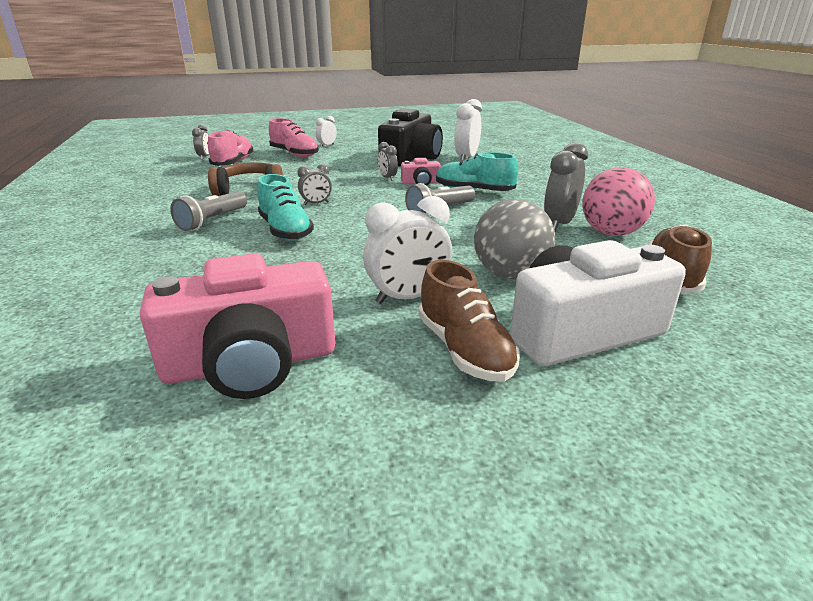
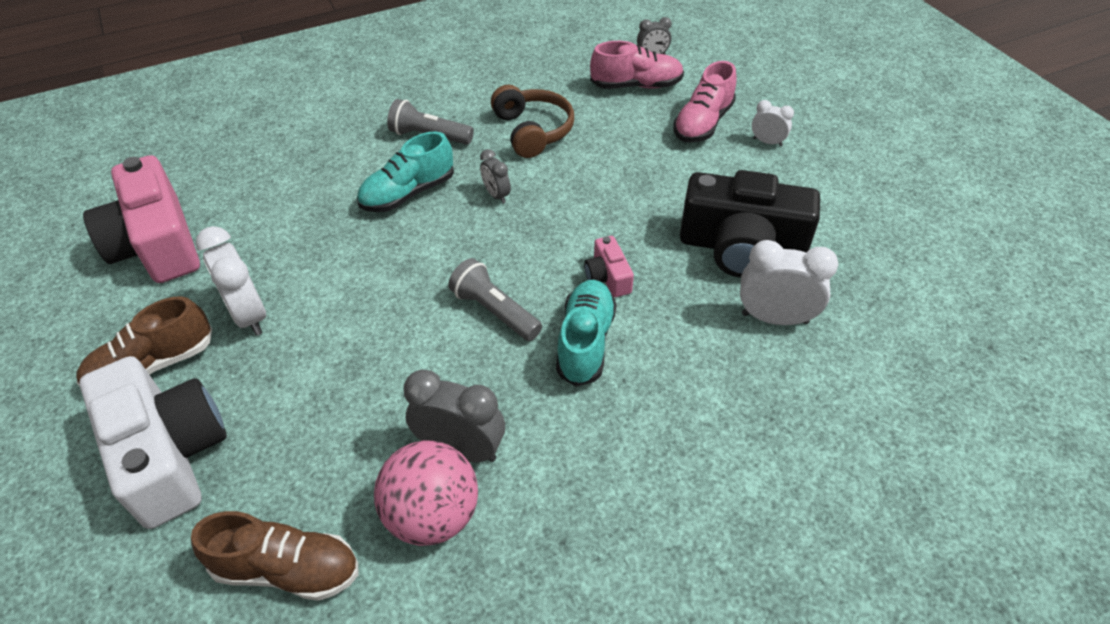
camera: 80 degrees right, 20 degrees up
grey clock [378,142,398,181] -> none
grey ball [474,199,555,279] -> none

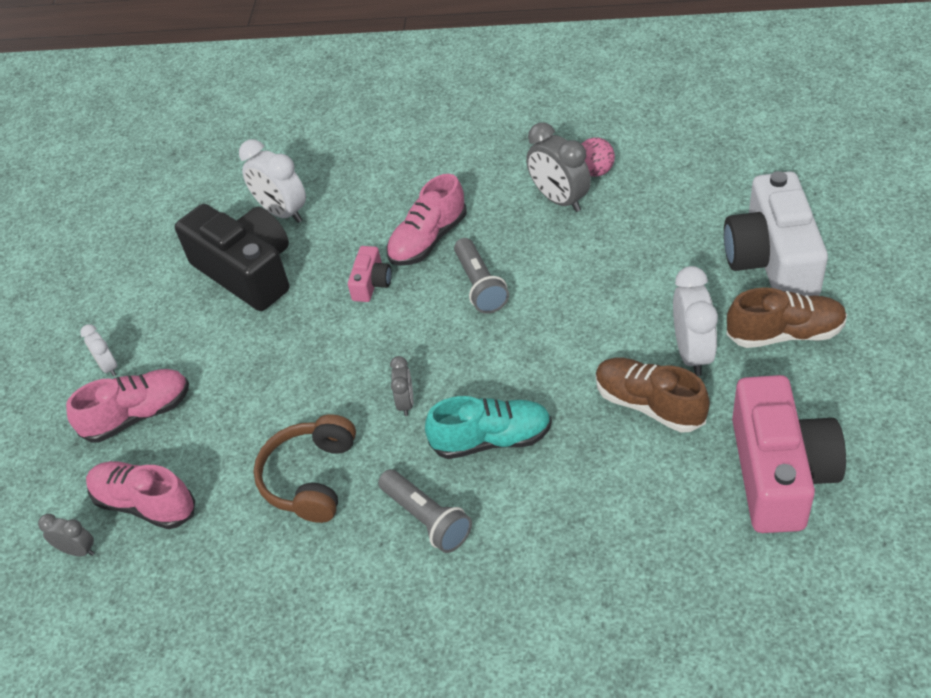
camera: 145 degrees left, 0 degrees up
brown shoe [191,511,359,601] -> brown shoe moved to [596,358,710,433]
pink ball [374,440,478,546] -> pink ball [582,137,615,177], size x0.56
turquoise shoe [556,280,616,387] -> pink shoe [387,174,467,266]

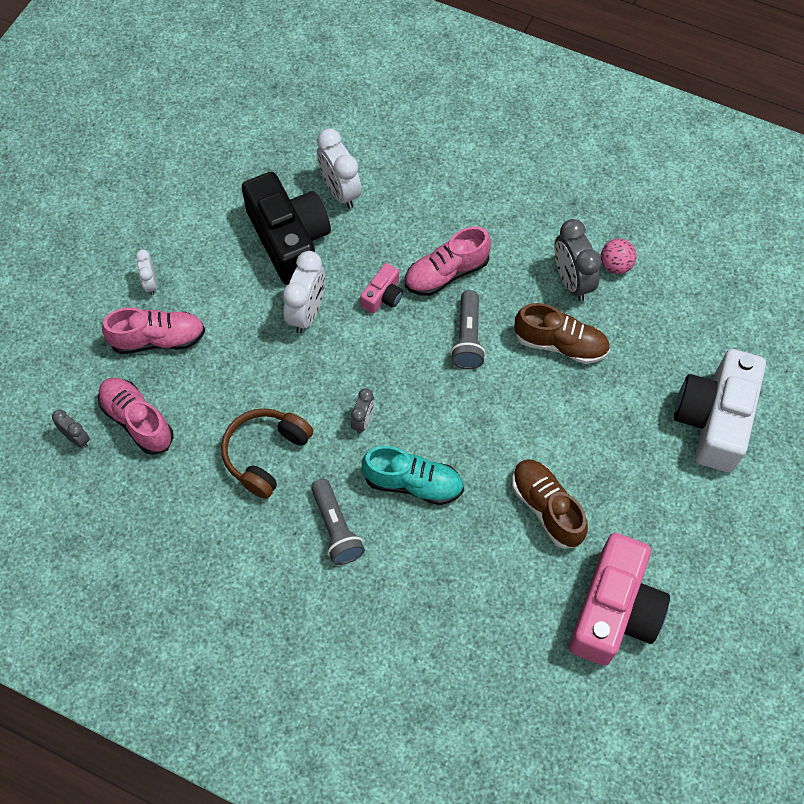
camera: 15 degrees right, 15 degrees up
white clock [673,266,718,376] -> white clock moved to [283,251,325,333]
brown shoe [726,287,847,348] -> brown shoe moved to [514,303,610,364]

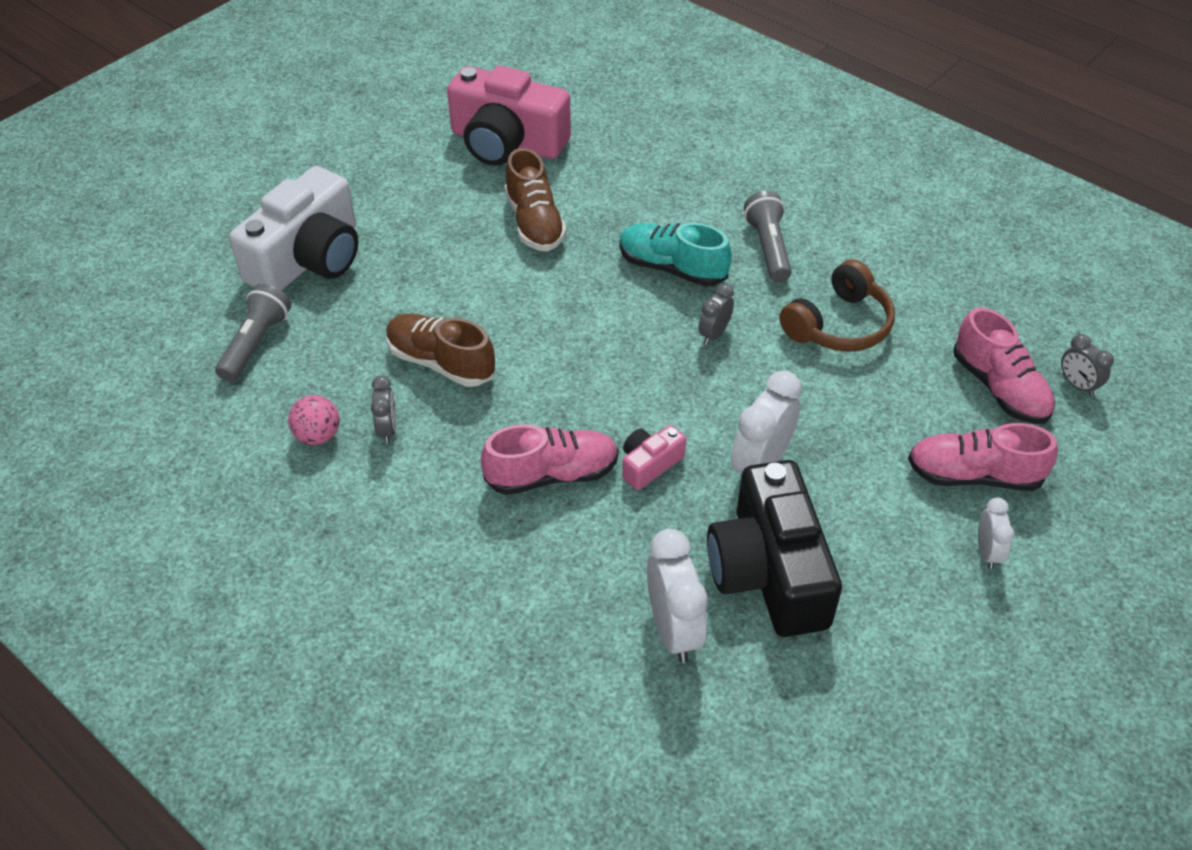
camera: 165 degrees left, 15 degrees down
grey flashlight [451,290,486,369] -> grey flashlight moved to [215,284,291,382]
grey clock [554,219,601,301] -> grey clock [371,376,396,443], size x0.56
pink camera [569,533,670,666] -> pink camera turned 105 degrees counterclockwise [447,66,571,166]

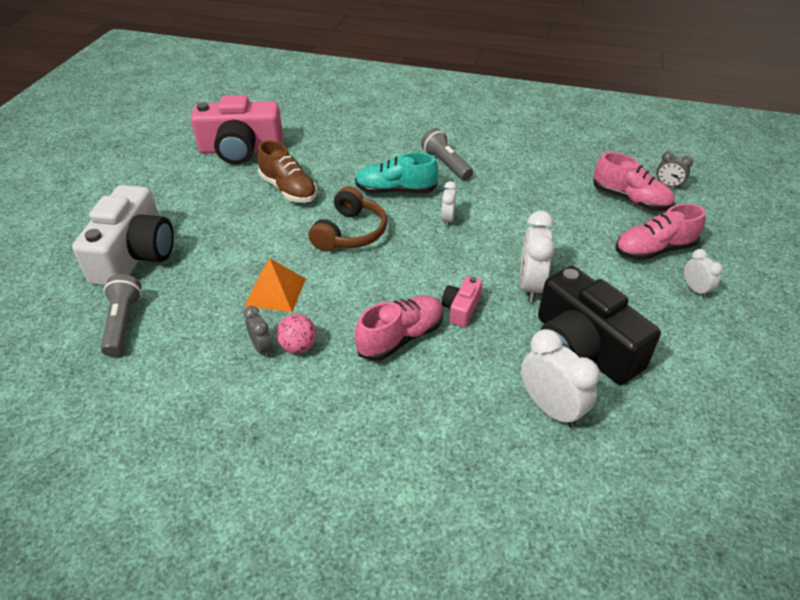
camera: 25 degrees left, 5 degrees down
pink ball [288,395,340,445] -> pink ball moved to [276,314,316,354]
brown shoe [386,314,495,387] -> orange pyramid [245,259,306,312]
grey clock [698,283,734,345] -> white clock [441,181,457,227]
brown headphones [779,259,895,352] -> brown headphones moved to [309,187,387,251]

